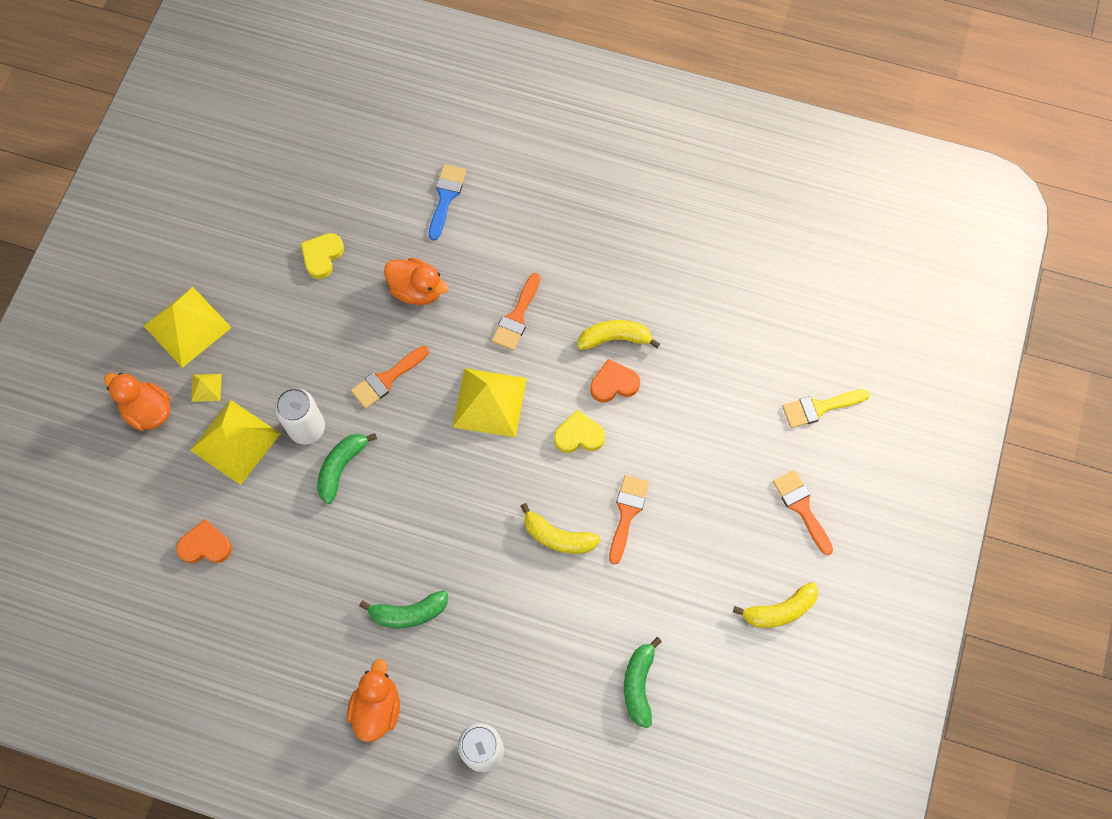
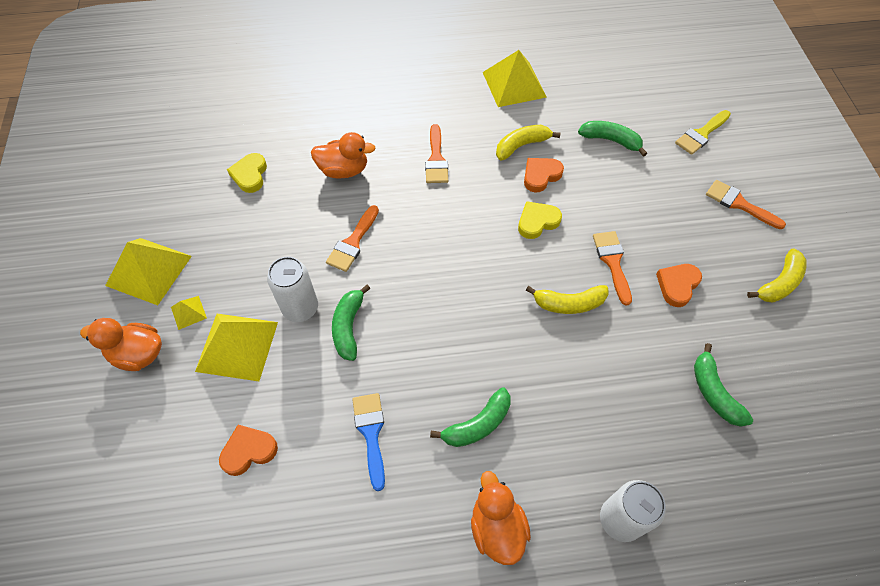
camera: 25 degrees left, 10 degrees down
blue brush [429,164,466,241] -> blue brush moved to [352,393,385,491]
yellow pyramid [453,368,527,438] -> yellow pyramid moved to [483,50,547,107]
none -> green banana [578,121,647,157]
none -> orange heart [656,264,702,307]

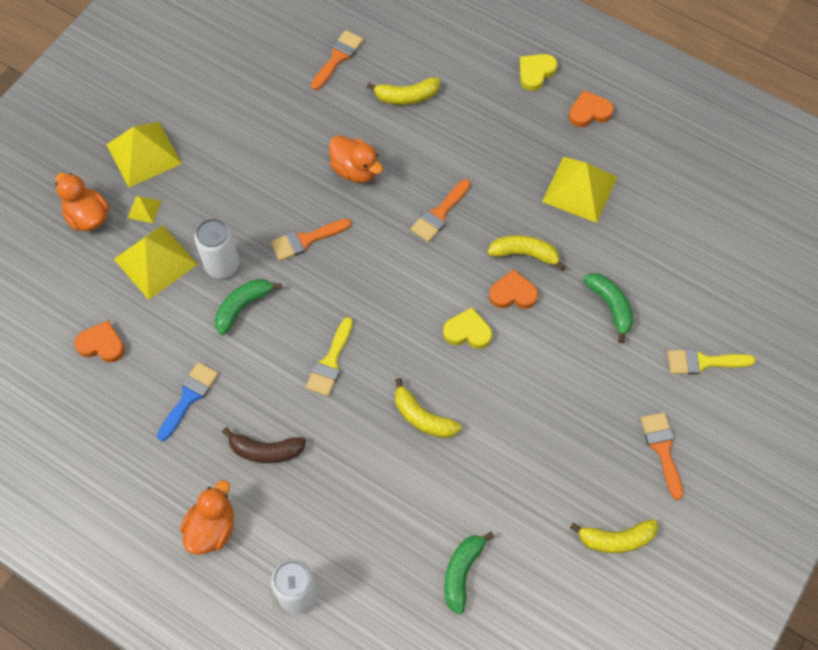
camera: 40 degrees right, 5 degrees up
yellow heart [227,153,267,193] -> yellow heart moved to [520,54,557,91]
green banana [430,387,511,447] -> brown banana [222,427,306,463]
orange brush [593,231,632,306] -> orange brush moved to [311,30,363,90]
orange heart [656,264,702,307] -> orange heart moved to [569,91,614,127]
none -> yellow brush [306,317,353,396]
none -> yellow banana [367,78,440,105]

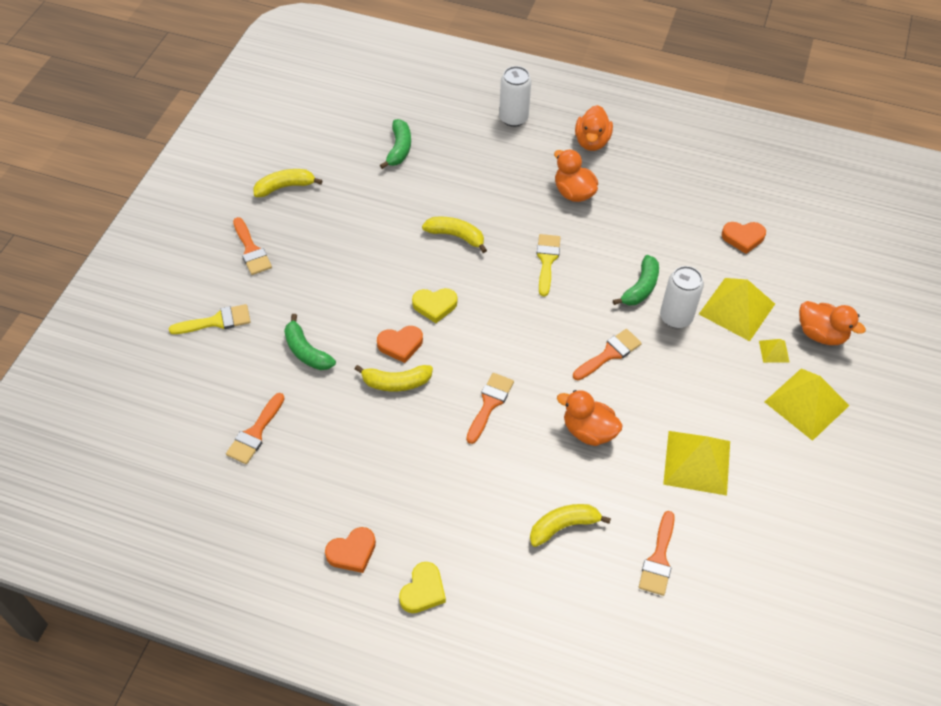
camera: 165 degrees right, 10 degrees down
blue brush [157,362,219,441] -> none
brown banana [222,427,306,463] -> orange duck [554,149,598,202]
yellow pyramid [542,157,617,223] -> yellow pyramid moved to [663,431,730,496]
none -> orange brush [226,393,285,464]

